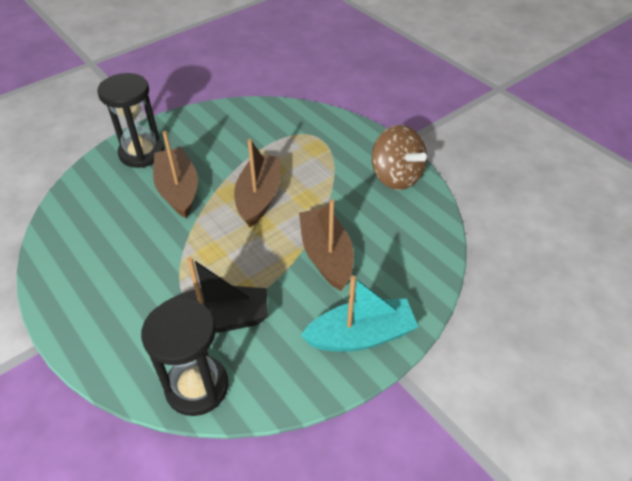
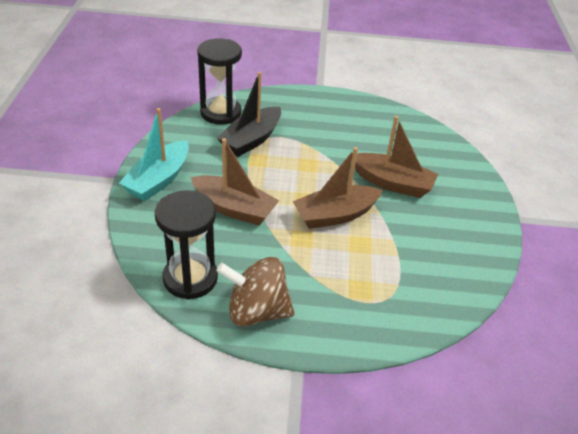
camera: 130 degrees right, 5 degrees down
black hourglass [97,73,164,168] -> black hourglass moved to [155,190,218,299]
brown boat [234,139,281,228] -> brown boat turned 105 degrees clockwise [293,147,383,229]

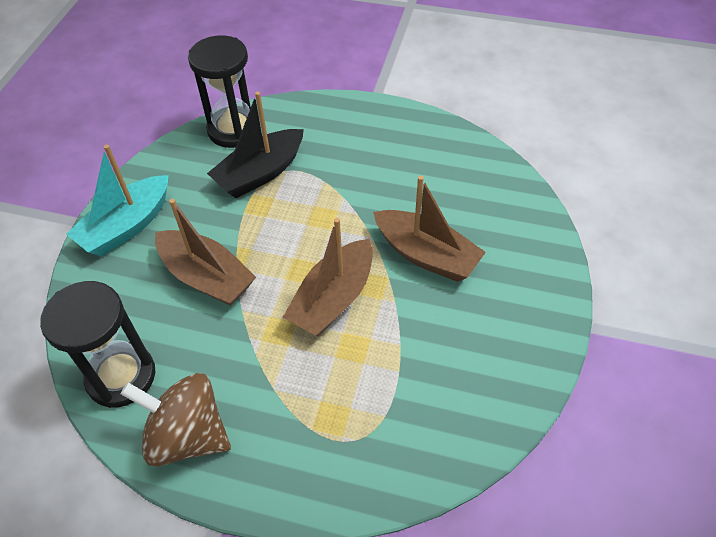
camera: 15 degrees right, 10 degrees up
brown boat [293,147,383,229] -> brown boat turned 45 degrees counterclockwise [283,218,373,336]

